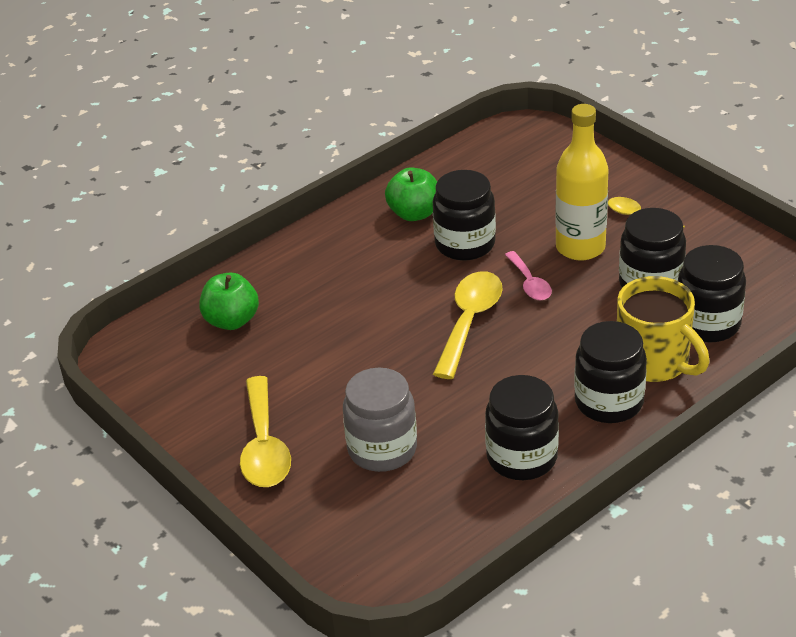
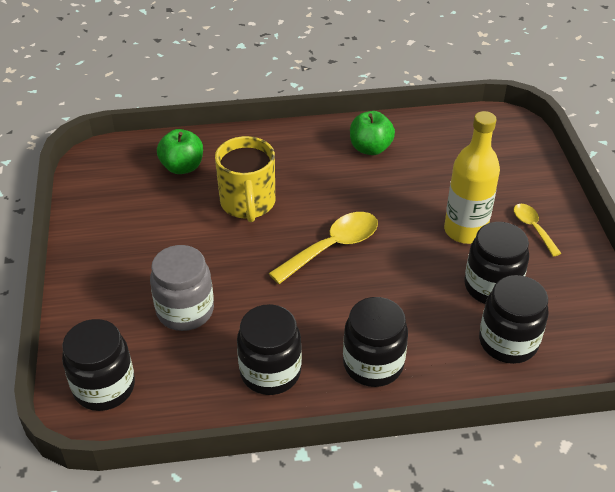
camera: 30 degrees right, 5 degrees up
yellow spoon [240,376,291,487] -> none
black jar [433,170,496,261] -> black jar moved to [62,319,135,411]
pink spoon [505,251,552,300] -> none
yellow mug [617,276,710,382] -> yellow mug moved to [215,136,275,222]

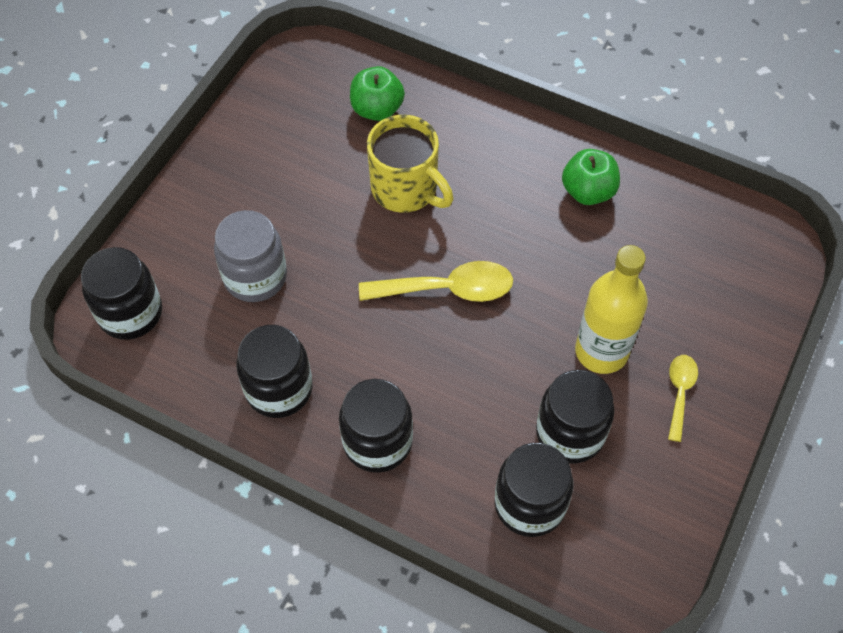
camera: 35 degrees right, 15 degrees up
yellow mug [215,136,275,222] -> yellow mug turned 75 degrees counterclockwise [367,115,454,213]

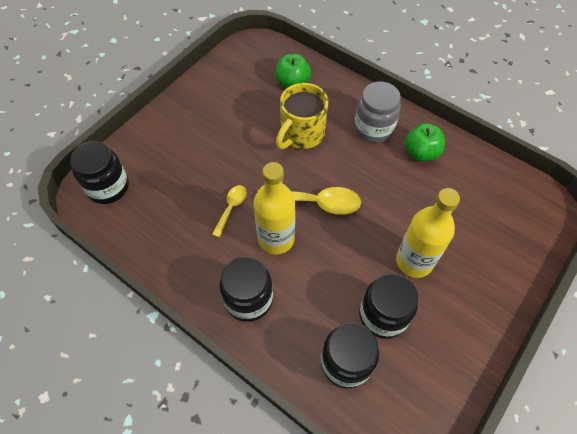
camera: 10 degrees right, 0 degrees up
grey jar [214,210,287,302] -> grey jar moved to [354,82,401,143]
black jar [236,325,313,418] -> none
yellow mug [367,115,454,213] -> yellow mug turned 75 degrees clockwise [276,83,328,149]
yellow spoon [668,355,698,442] -> yellow spoon moved to [212,185,247,237]
none -> yellow bottle [254,162,296,255]

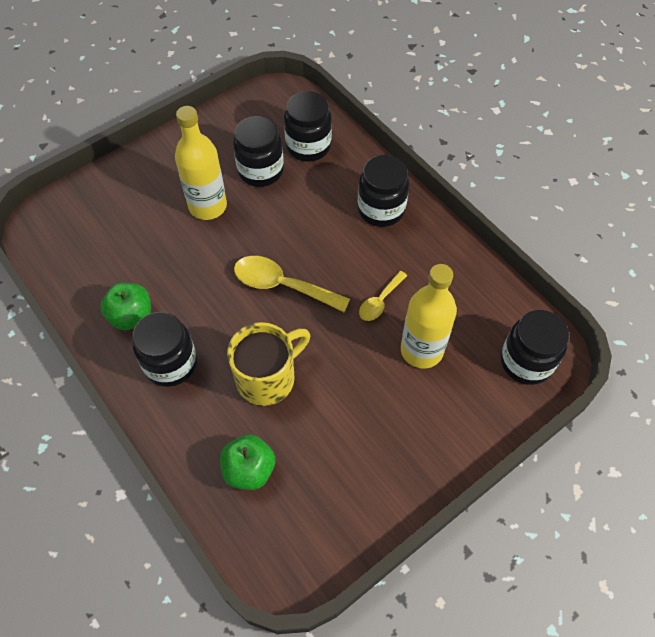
camera: 165 degrees left, 0 degrees up
yellow bottle [254,162,296,255] -> yellow bottle moved to [401,264,457,369]
grey jar [354,82,401,143] -> black jar [132,312,197,387]

